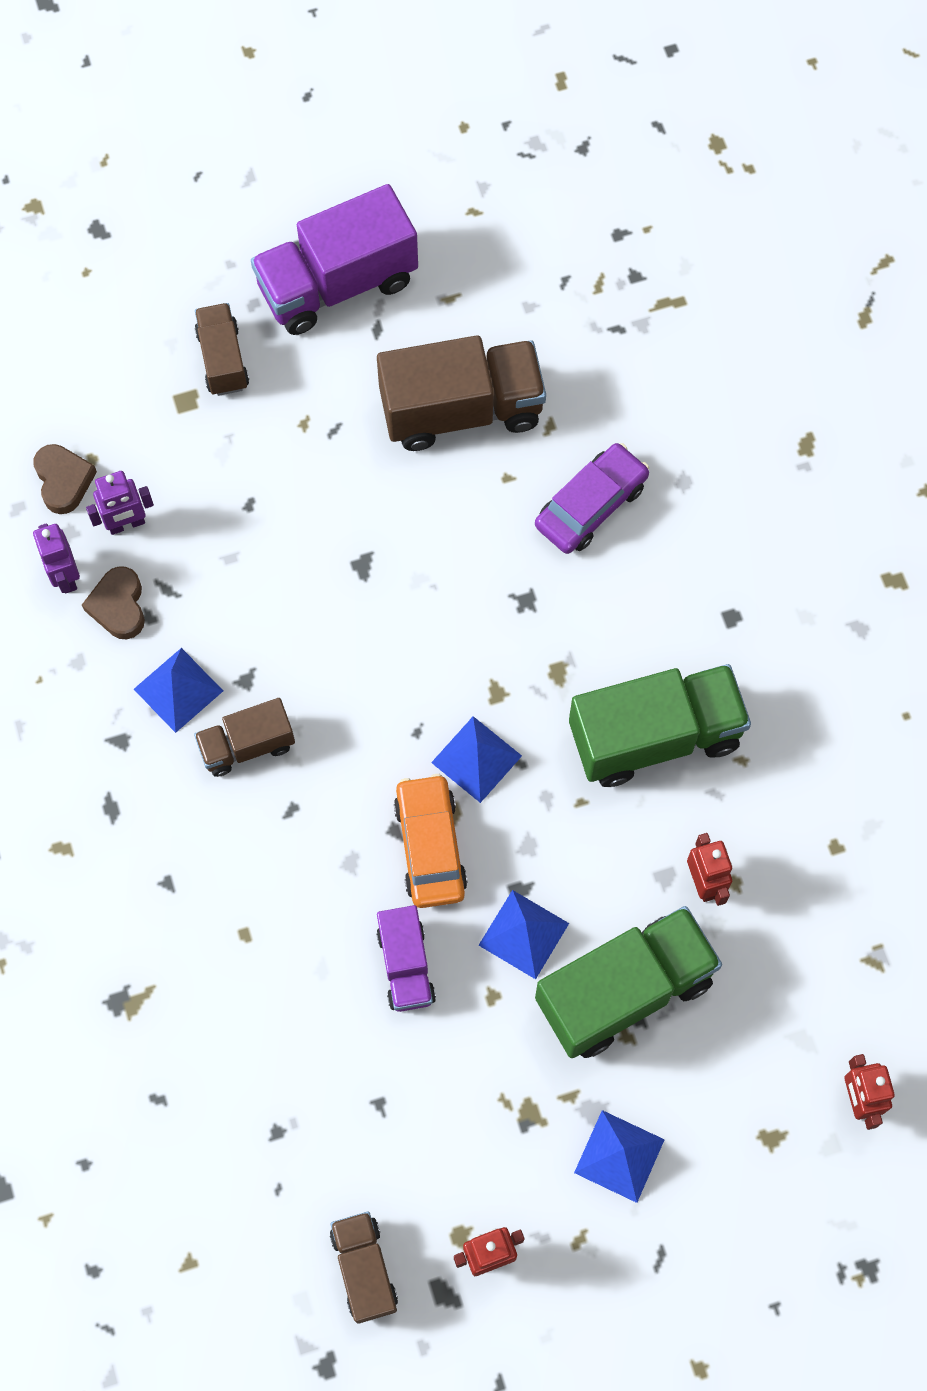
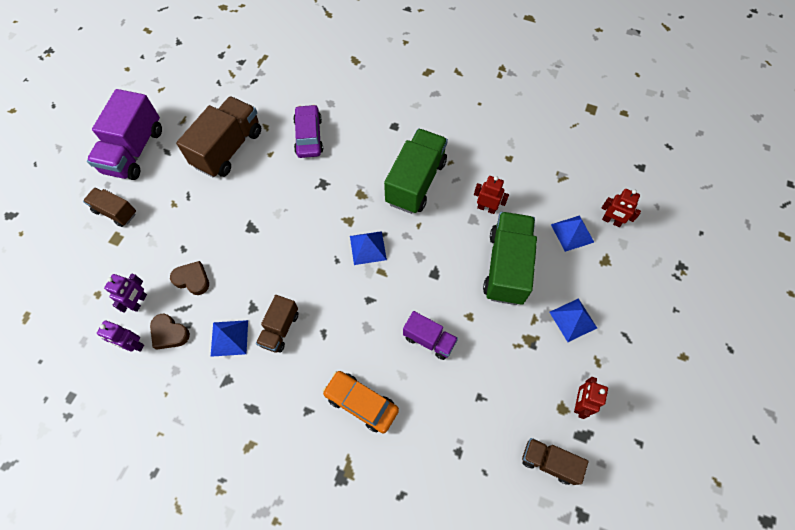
camera: 50 degrees left, 5 degrees down
brown heart [33,444,97,514] -> brown heart moved to [170,261,209,295]
orange car [394,774,468,908] -> orange car moved to [323,371,399,434]
blue pyramid [479,890,569,979] -> blue pyramid moved to [551,215,594,252]

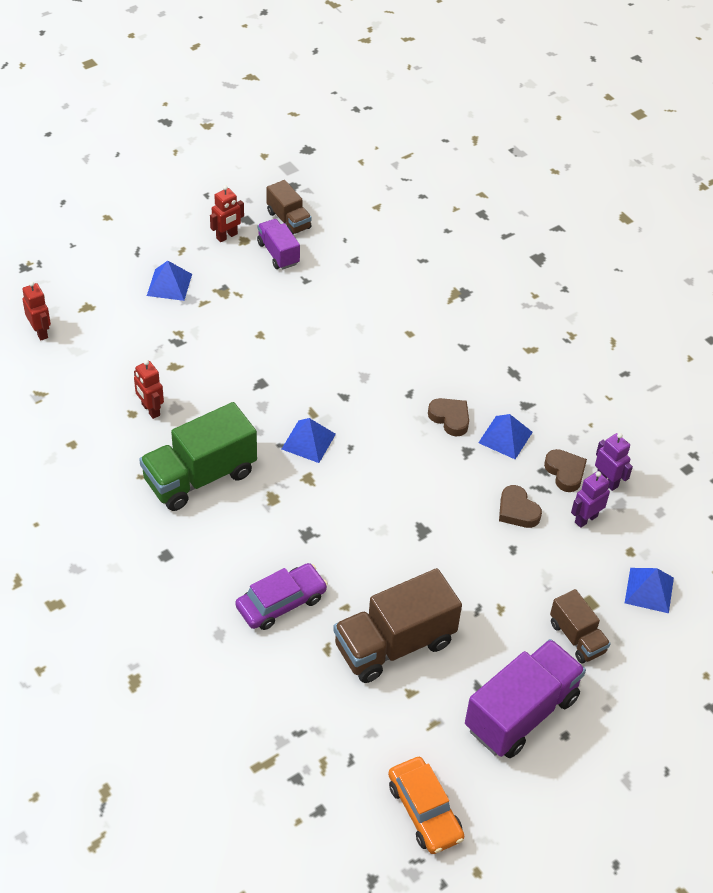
camera: 150 degrees left, 15 degrees down
brown truck [256,295,299,353] -> brown heart [428,398,469,437]
purple car [293,104,323,158] -> purple car turned 150 degrees counterclockwise [235,563,328,630]
orange car [323,371,399,434] -> orange car moved to [388,757,464,854]
purple truck [403,311,458,360] -> purple truck moved to [257,219,300,269]
green truck [483,212,537,305] -> none
blue pyramid [551,215,594,252] -> blue pyramid moved to [625,568,674,613]

